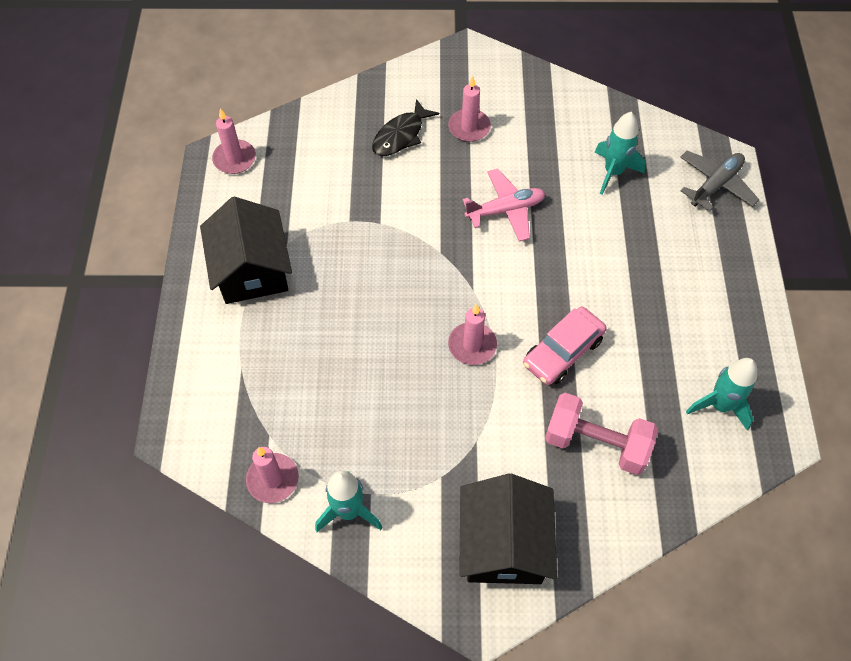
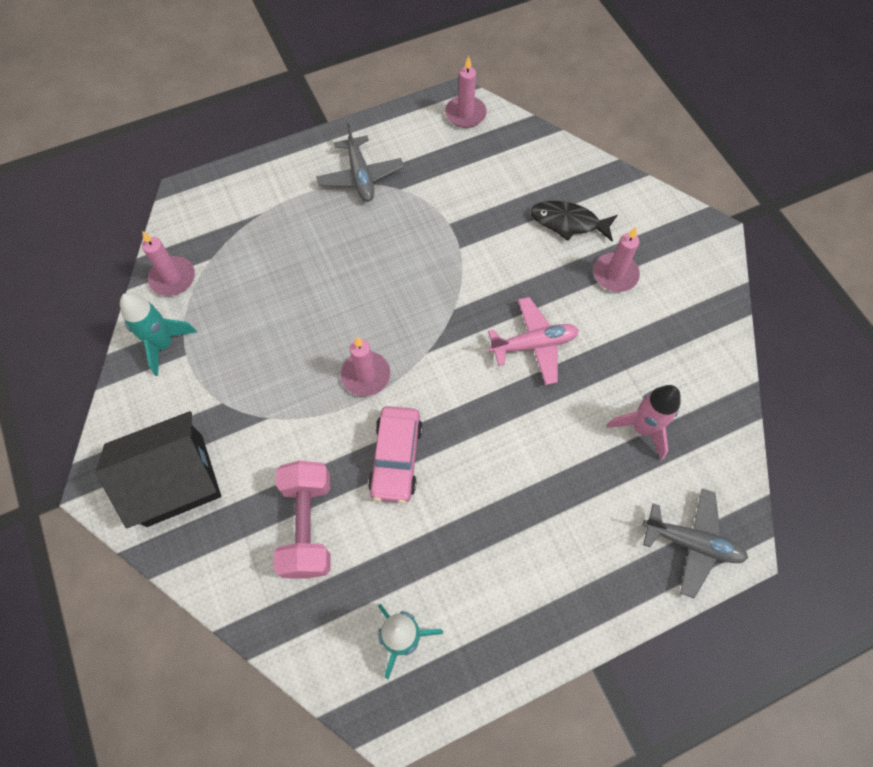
camera: 65 degrees right, 5 degrees up
black house [200,197,292,304] -> grey plane [316,123,404,202]
pink plane [463,169,545,241] -> pink plane turned 60 degrees counterclockwise [488,297,579,385]
pink car [523,307,607,385] -> pink car turned 105 degrees counterclockwise [368,406,423,503]
turquoise rocket [594,112,646,195] -> pink rocket [606,385,681,460]

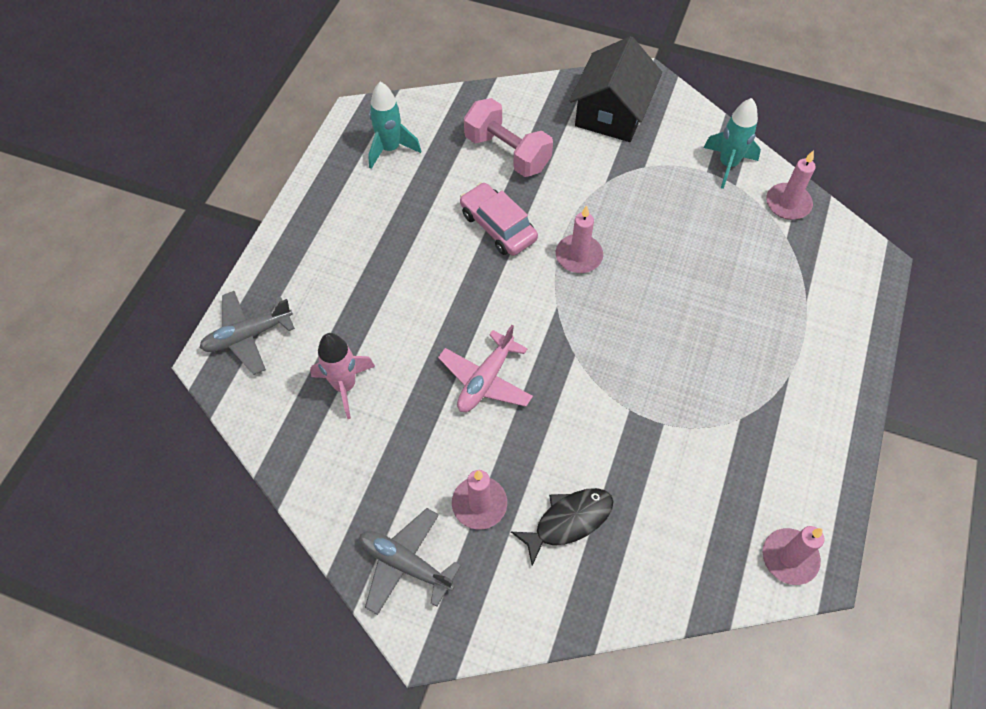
camera: 135 degrees right, 5 degrees down
grey plane [316,123,404,202] -> grey plane moved to [360,508,461,615]

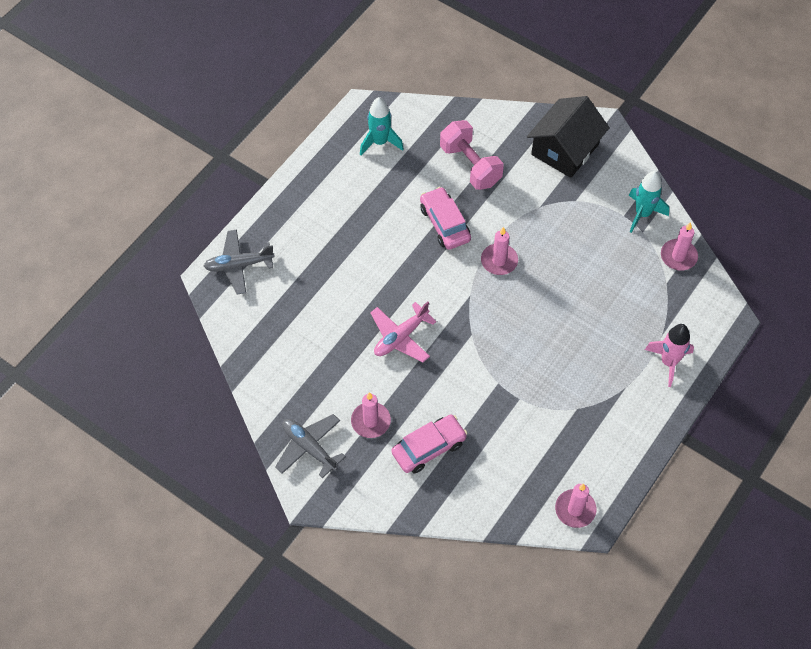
camera: 15 degrees right, 0 degrees up
pink rocket [310,333,375,419] -> pink rocket moved to [645,324,694,387]
black fish [511,488,614,566] -> pink car [391,415,467,473]

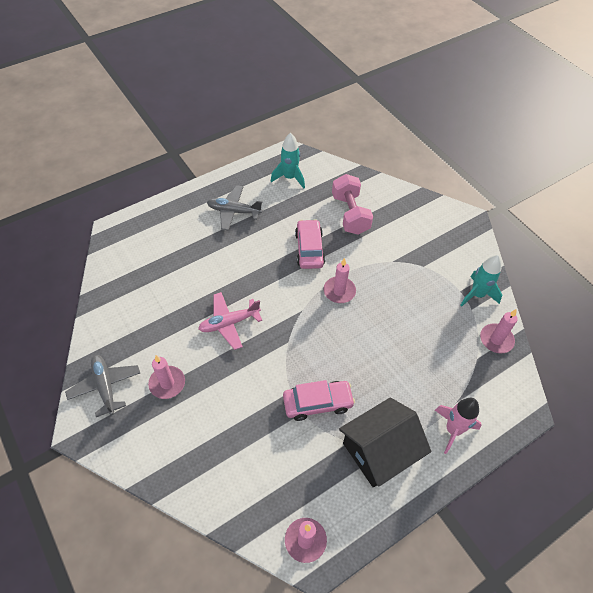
camera: 20 degrees right, 5 degrees down
grey plane [204,230,275,294] -> grey plane moved to [207,185,262,231]
pink car [391,415,467,473] -> pink car moved to [283,380,355,421]
black house [527,96,609,178] -> black house moved to [339,397,431,487]

